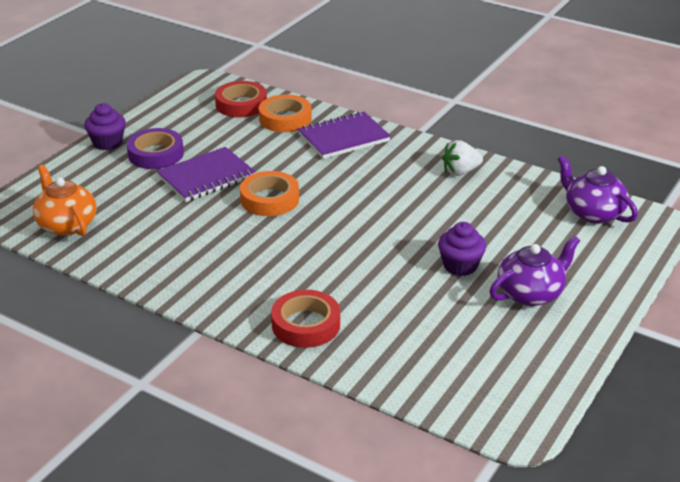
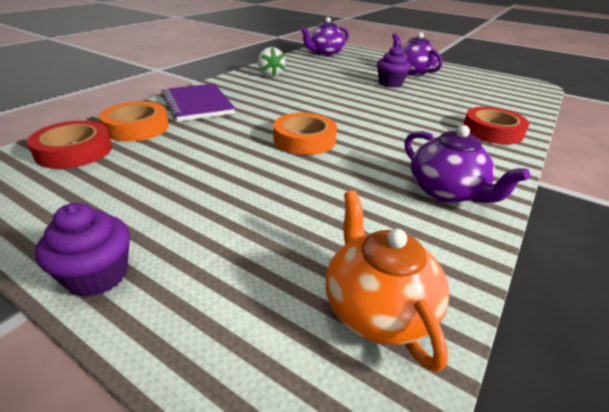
camera: 90 degrees left, 0 degrees up
orange teapot [33,165,97,236] -> orange teapot turned 105 degrees clockwise [326,190,450,373]
purple tape [127,128,184,169] -> none
purple notebook [156,147,256,202] -> none
none -> purple teapot [405,125,530,203]

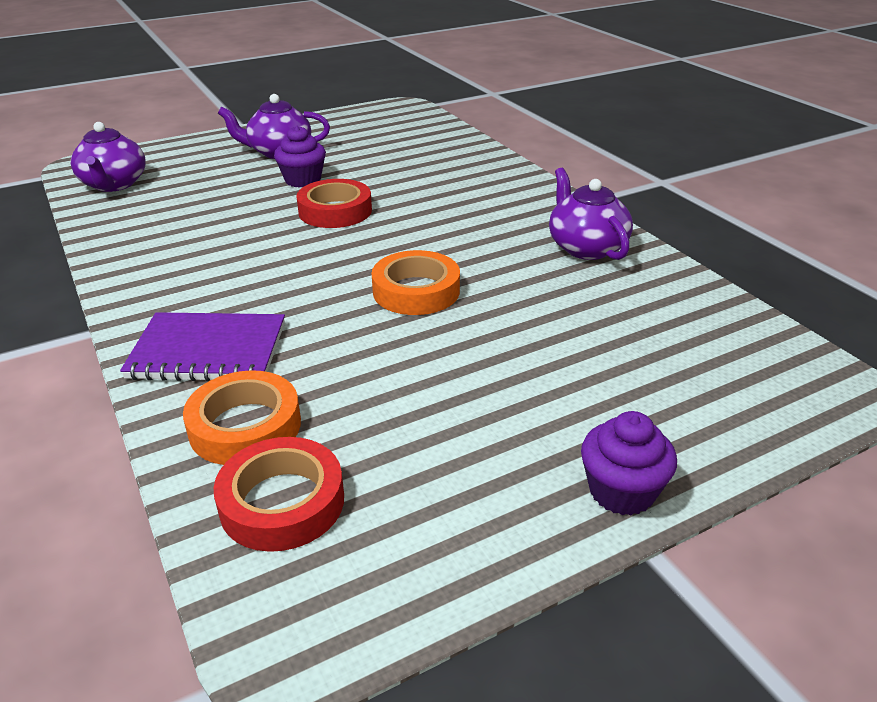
camera: 60 degrees left, 0 degrees up
white strawberry [258,47,285,76] -> none
orange teapot [326,190,450,373] -> none
purple teapot [405,125,530,203] -> purple teapot turned 105 degrees counterclockwise [549,168,633,260]
red tape [463,107,529,145] -> red tape moved to [296,179,372,228]

